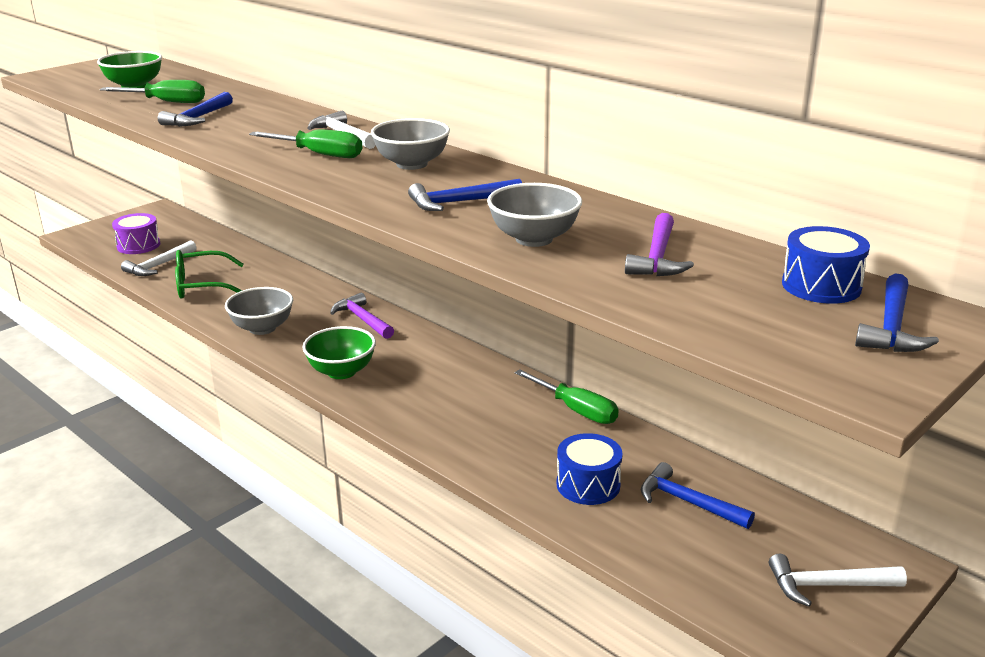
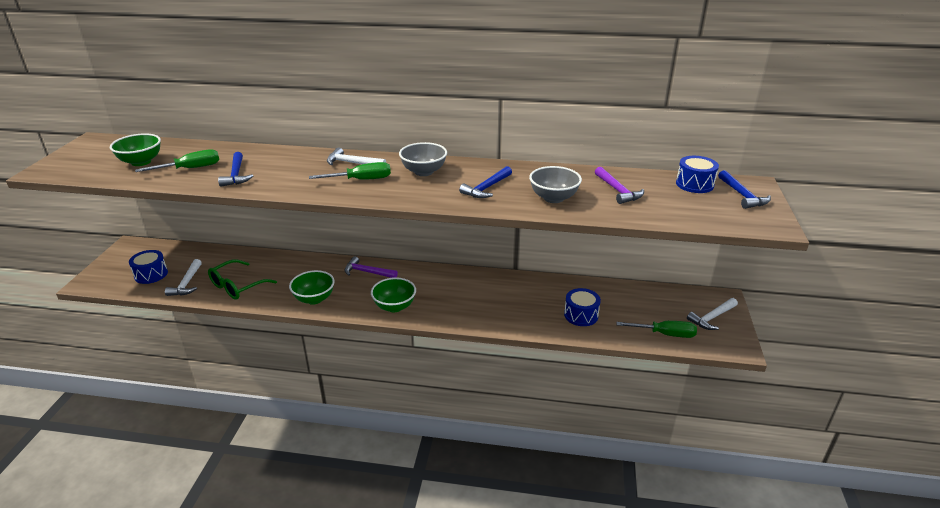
camera: 35 degrees left, 5 degrees up
purple drum [112,213,160,254] -> blue drum [129,250,168,284]
grey bowl [225,287,293,335] -> green bowl [289,270,335,305]
green screwdriver [515,369,619,424] -> green screwdriver moved to [616,321,697,338]
blue hammer [641,462,755,529] -> none

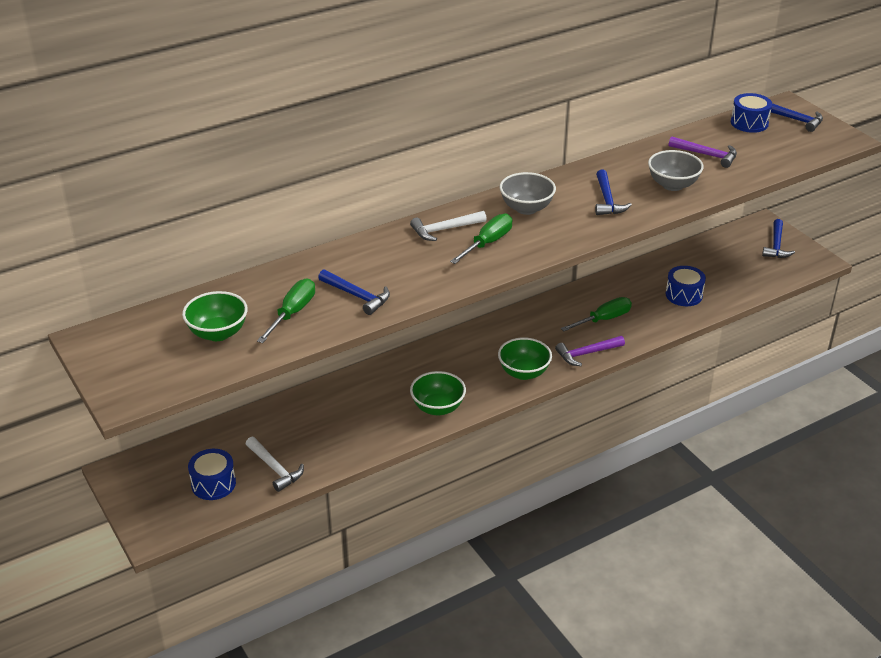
camera: 40 degrees left, 5 degrees up
green glasses [208,259,277,300] -> none
purple hammer [344,256,398,278] -> purple hammer moved to [555,336,625,366]
green screwdriver [616,321,697,338] -> green screwdriver moved to [561,297,632,331]
white hammer [687,298,738,330] -> blue hammer [762,219,795,258]

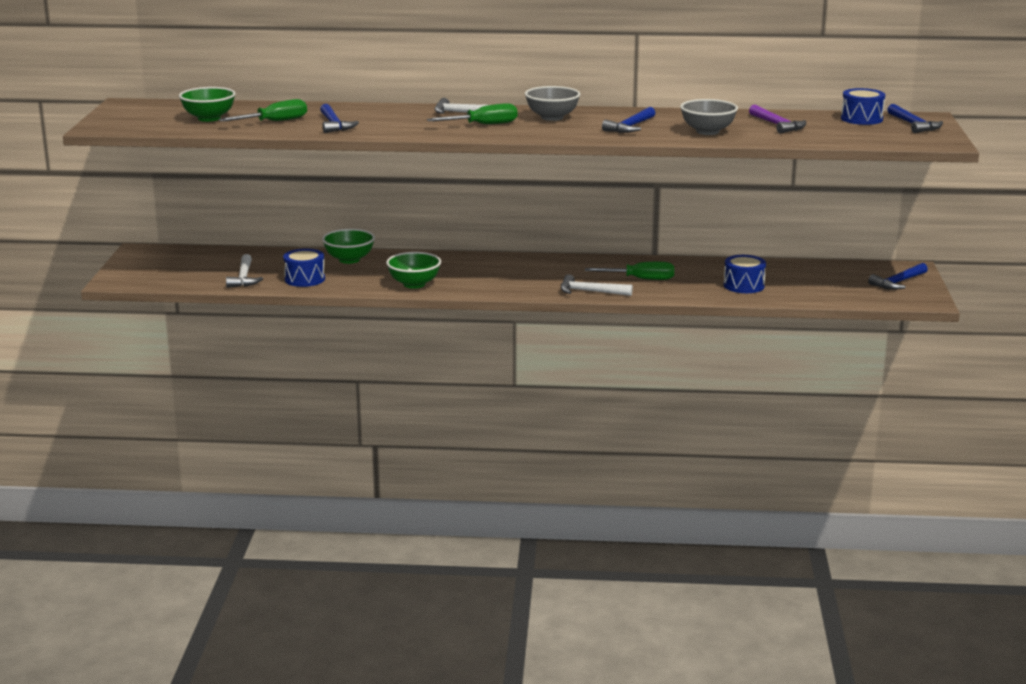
camera: 35 degrees right, 15 degrees down
blue drum [188,449,236,500] -> blue drum moved to [283,248,325,287]
green bowl [498,337,552,380] -> green bowl moved to [322,229,375,264]
purple hammer [555,336,625,366] -> white hammer [561,274,633,296]

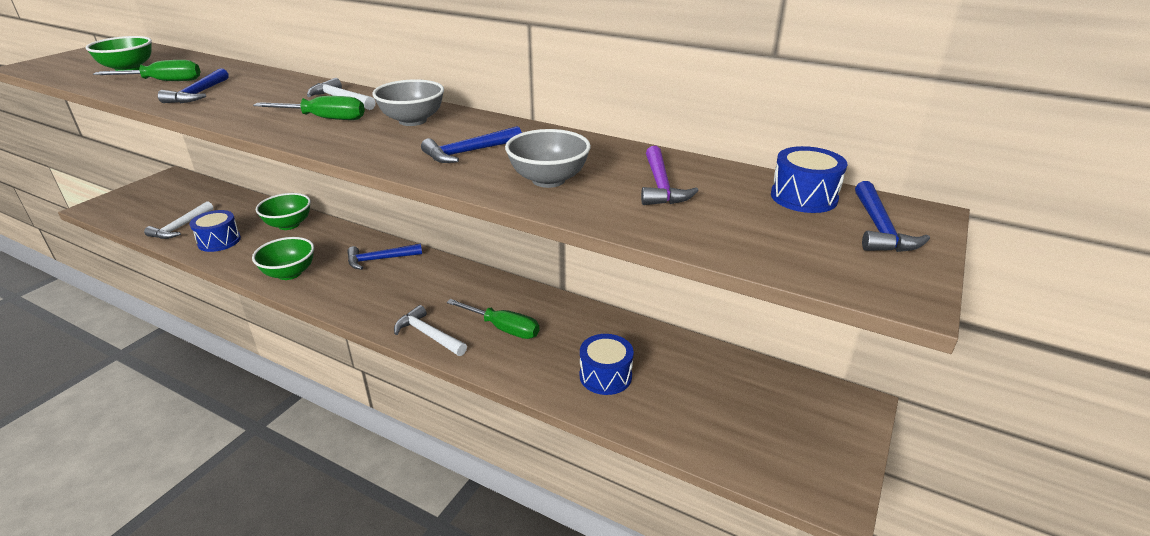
camera: 25 degrees right, 10 degrees up
blue hammer [868,263,928,290] -> blue hammer moved to [347,244,422,270]

